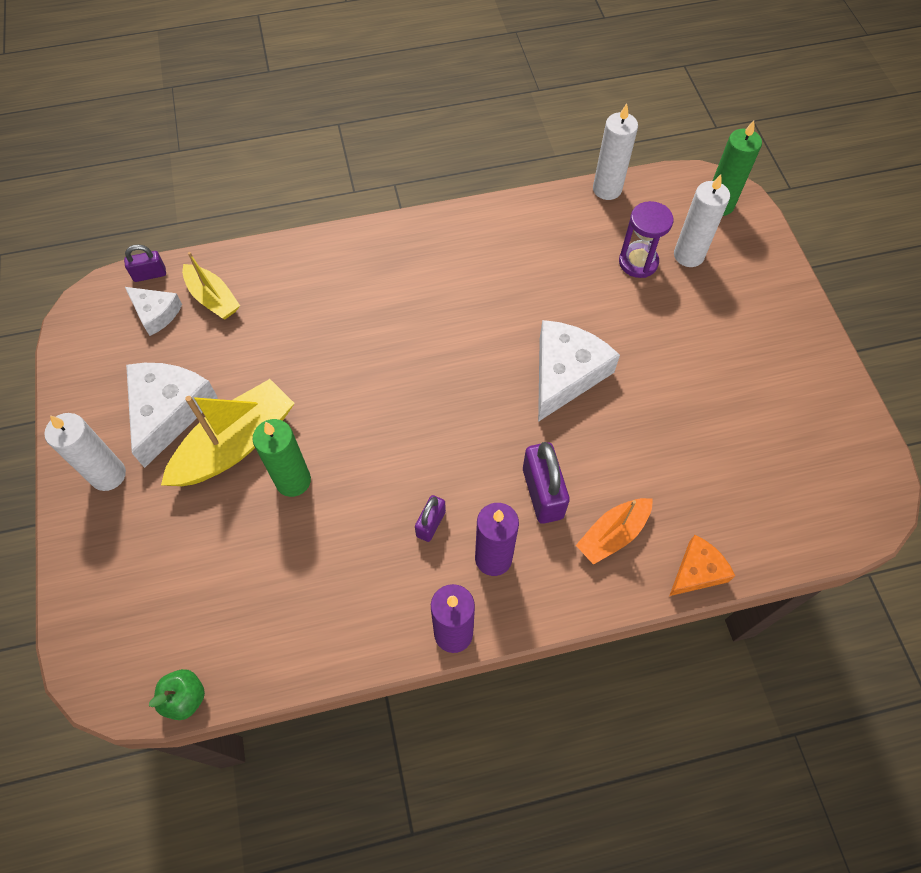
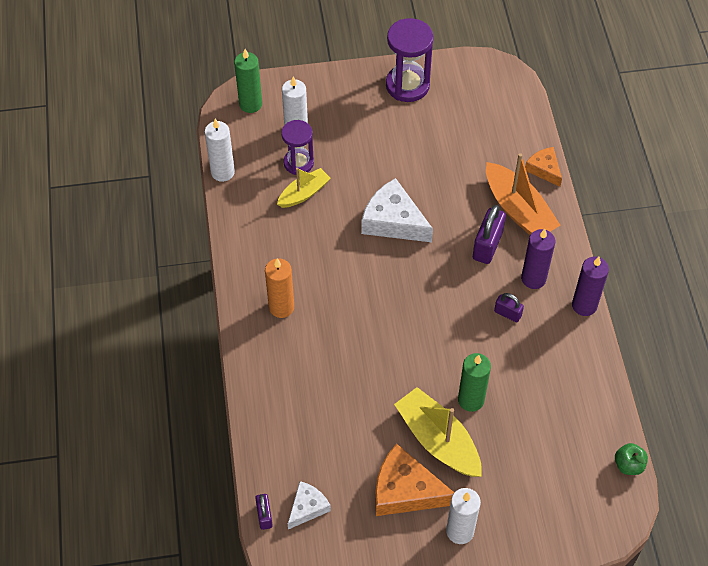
camera: 85 degrees left, 5 degrees down
white cheese [126,363,218,468] -> orange cheese [375,444,454,516]
yellow boat [182,252,240,319] -> yellow boat moved to [277,168,331,208]
purple padlock [523,442,570,524] -> purple padlock turned 60 degrees counterclockwise [473,205,506,264]
orange boat [576,498,653,565] -> orange boat [486,153,560,235], size x1.65
none -> orange candle [265,258,294,318]
none -> purple hourglass [386,18,434,102]

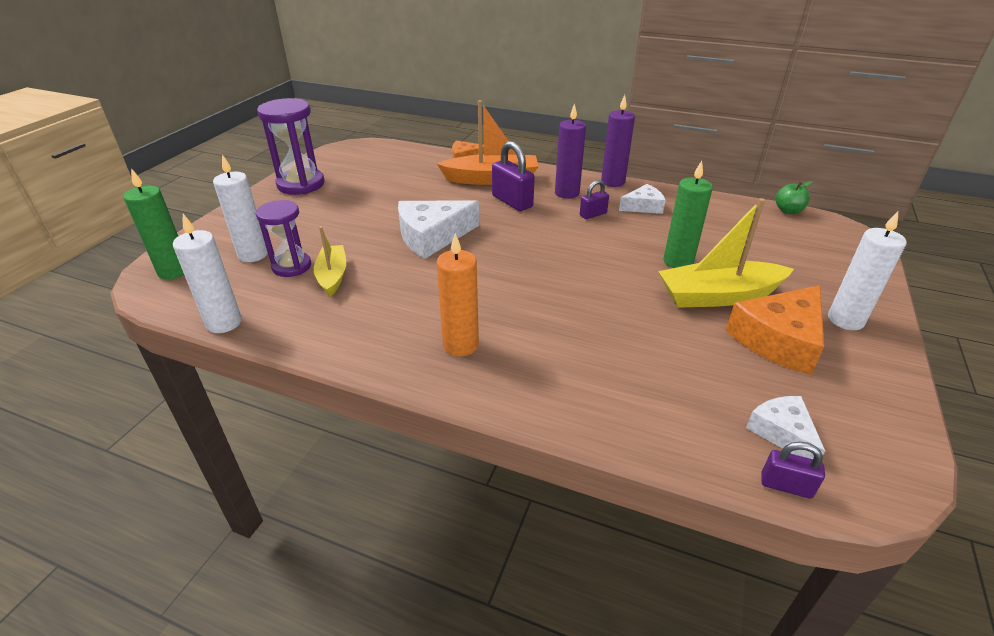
camera: 60 degrees left, 20 degrees down
none -> white cheese [619,184,666,214]

